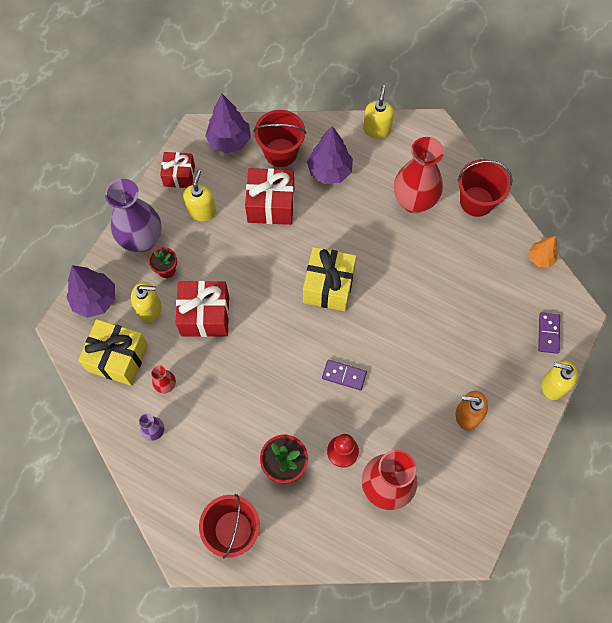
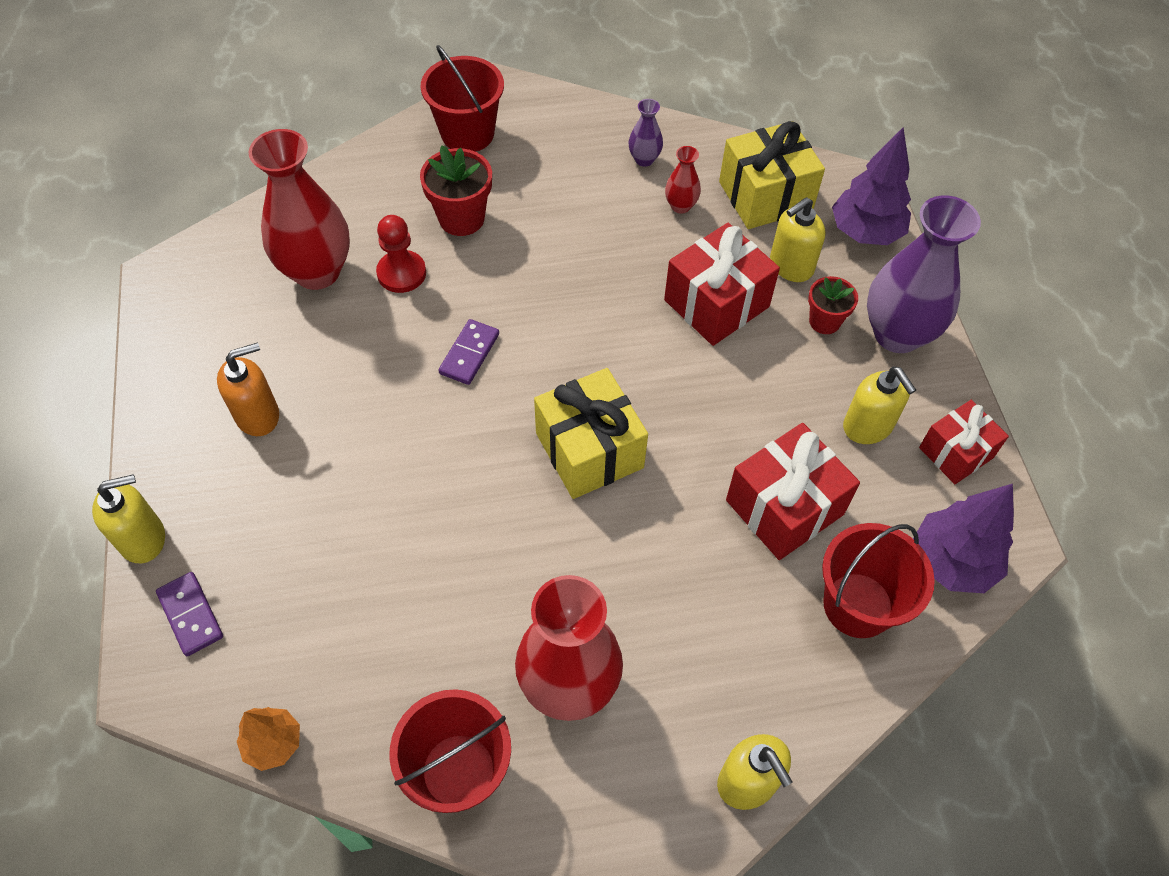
camera: 140 degrees right, 10 degrees down
purple tree [307,126,353,184] -> none
purple domino [322,360,367,390] -> purple domino turned 45 degrees counterclockwise [438,319,499,385]

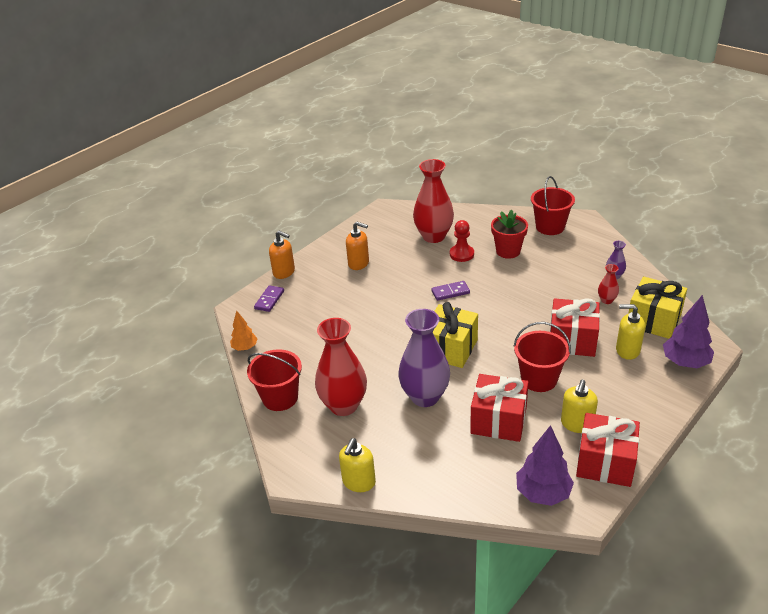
camera: 55 degrees right, 20 degrees down
yellow soap dispenser [92,474,165,563] -> orange soap dispenser [269,231,295,279]
red flower pot [808,276,858,334] -> none
red bucket [822,523,935,638] -> red bucket moved to [513,322,571,392]
purple vase [867,195,981,353] -> purple vase moved to [398,309,450,407]
red gift [919,400,1009,484] -> red gift [576,413,640,487], size x1.55

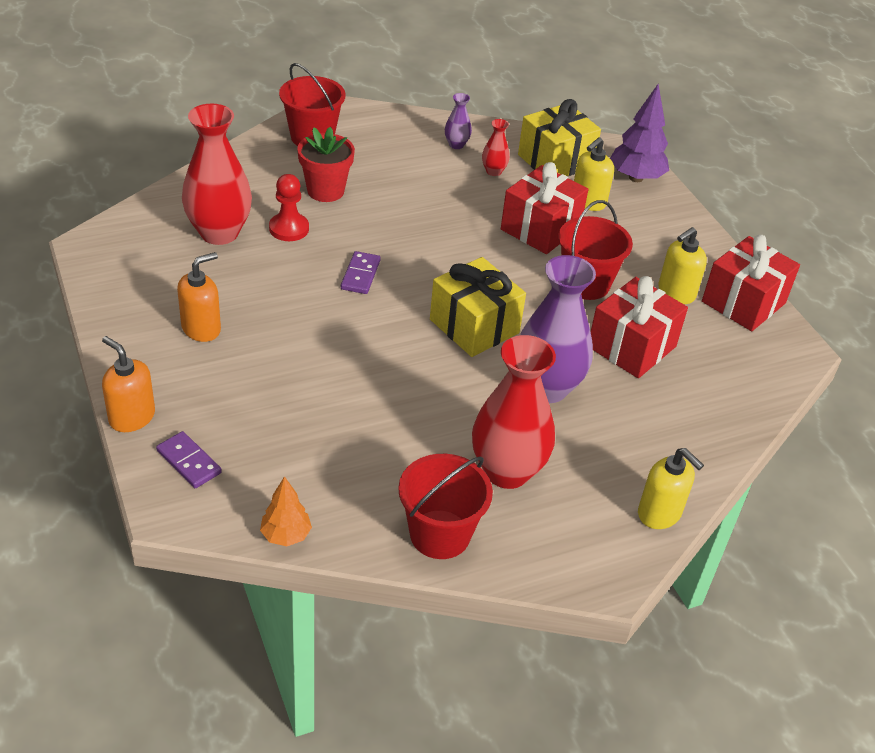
camera: 70 degrees left, 5 degrees up
orange soap dispenser [269,231,295,279] -> orange soap dispenser turned 105 degrees counterclockwise [102,336,155,432]
purple tree [516,425,574,506] -> none
yellow soap dispenser [561,379,598,433] -> yellow soap dispenser turned 90 degrees clockwise [658,227,707,304]

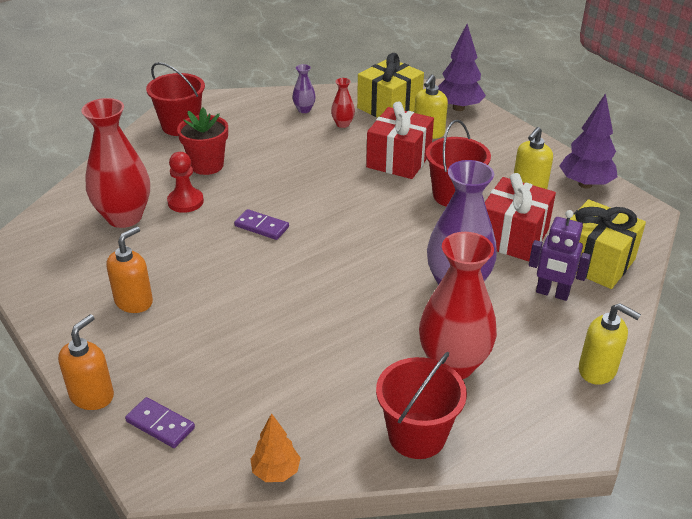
camera: 10 degrees left, 5 degrees down
orange soap dispenser [102,336,155,432] -> orange soap dispenser turned 90 degrees clockwise [58,314,114,410]
purple domino [341,251,381,294] -> purple domino turned 60 degrees counterclockwise [234,209,289,240]
yellow gift [430,257,526,357] -> yellow gift moved to [570,199,646,289]
red gift [702,235,800,331] -> purple tree [559,93,618,188]
none -> purple robot [529,210,591,301]

